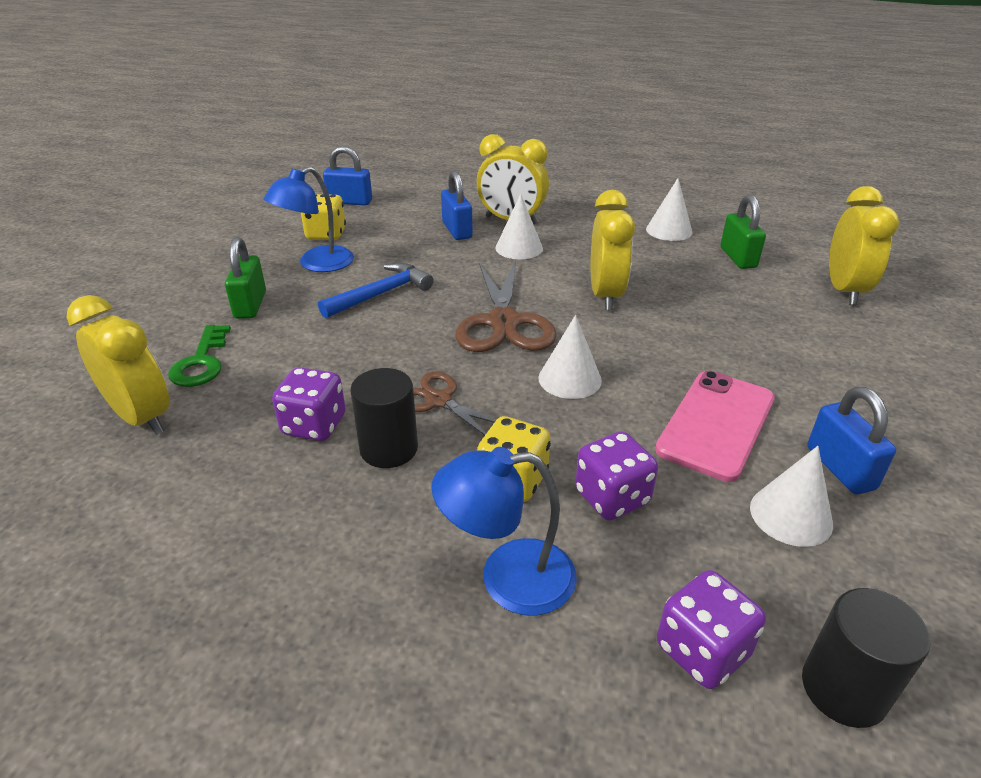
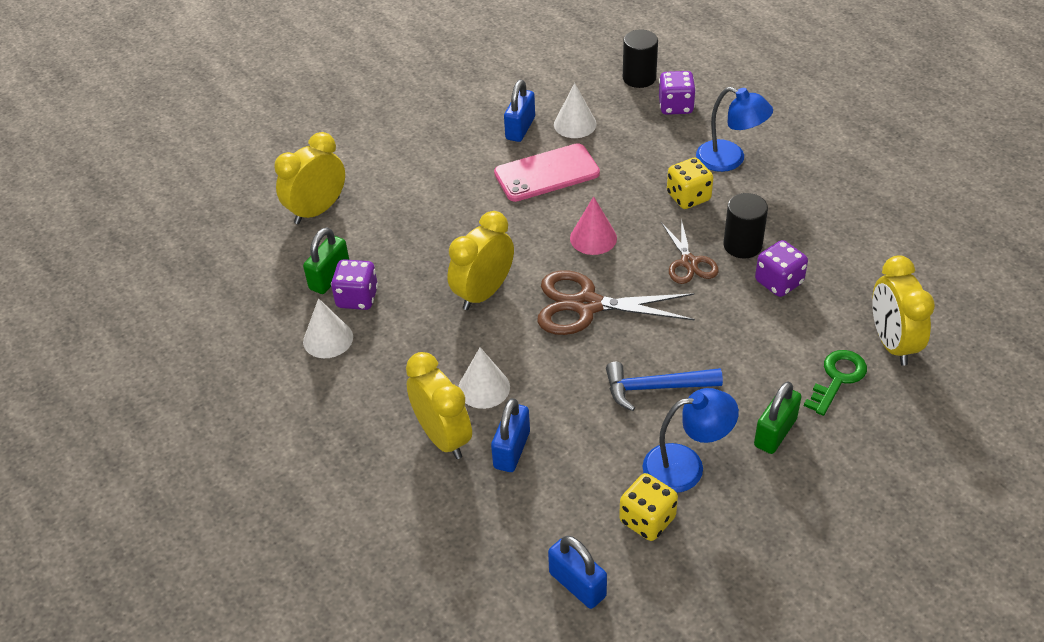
camera: 140 degrees left, 10 degrees up
brown scissors [455,261,556,352] -> brown scissors turned 120 degrees counterclockwise [537,270,695,335]
white cone [538,315,602,399] -> pink cone [570,196,617,255]
purple dice [575,431,658,521] -> purple dice moved to [331,259,378,310]

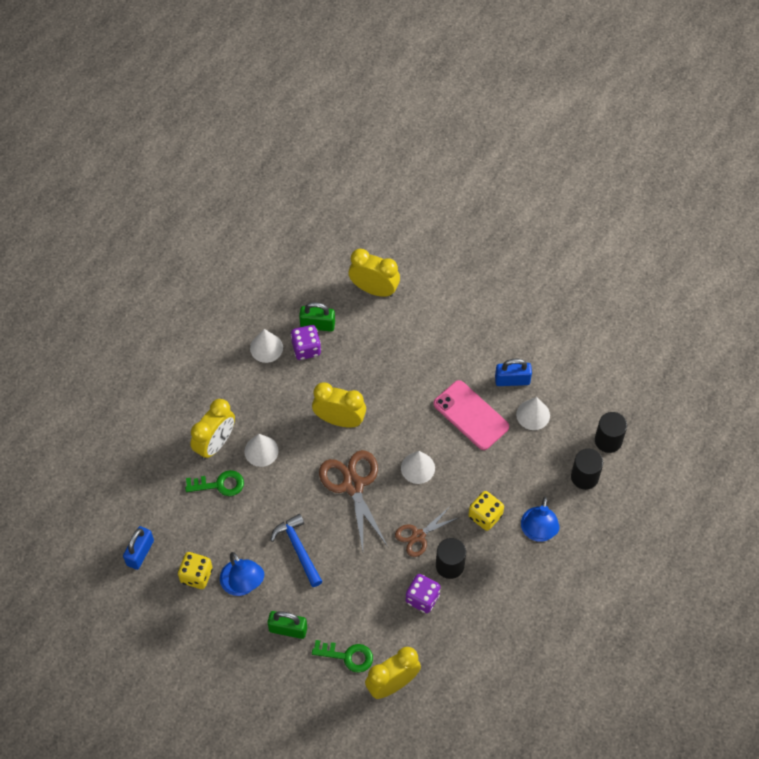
camera: 65 degrees right, 15 degrees up
blue padlock [491,398,530,472] -> green key [185,470,244,496]
pink cone [570,196,617,255] -> white cone [401,451,435,484]
purple dice [659,71,696,115] -> black cylinder [571,449,603,490]

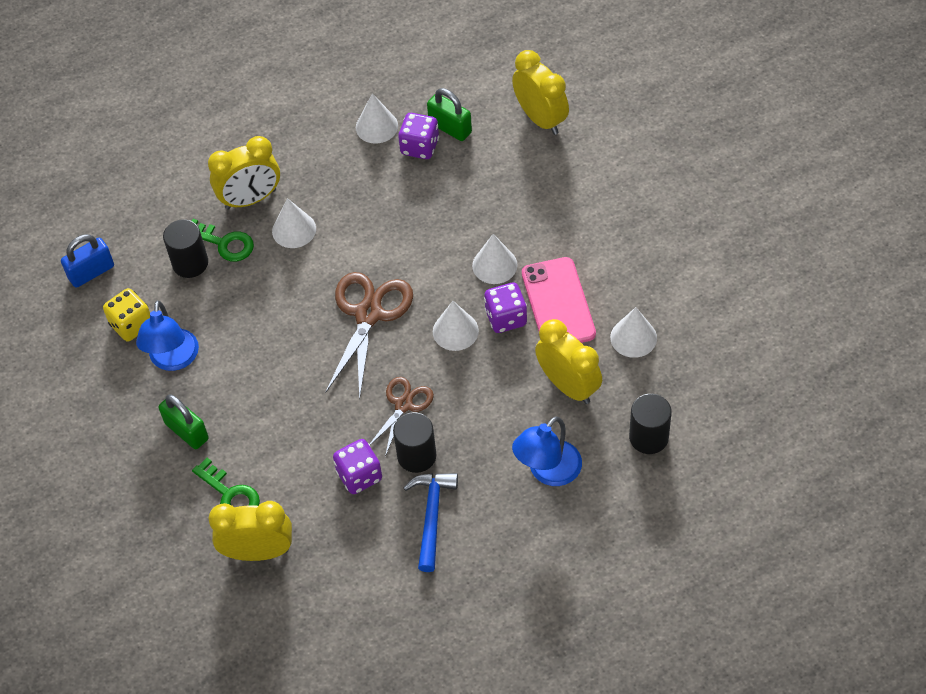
camera: 35 degrees right, 5 degrees down
blue hammer [270,514,323,587] -> blue hammer moved to [404,473,458,572]
yellow clock [312,382,366,428] -> yellow clock moved to [535,319,602,404]
brown scissors [395,508,460,557] -> brown scissors turned 120 degrees clockwise [369,377,434,457]
yellow dice [468,491,504,531] -> none
blue padlock [495,358,532,386] -> none
black cylinder [595,412,627,453] -> black cylinder moved to [163,219,208,278]
none -> white cone [472,234,518,284]
none -> purple dice [484,283,527,333]

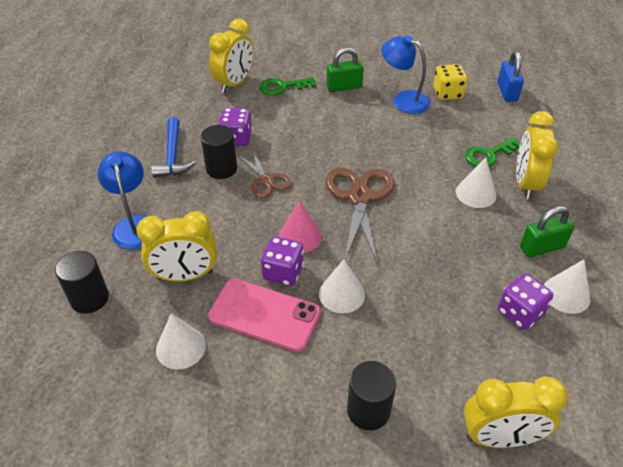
camera: 120 degrees right, 10 degrees down
black cylinder [163,219,208,278] -> black cylinder moved to [347,361,396,430]
brown scissors [325,272,413,400] -> brown scissors turned 135 degrees counterclockwise [326,168,394,264]
blue hammer [404,473,458,572] -> blue hammer turned 45 degrees clockwise [151,117,196,178]
green padlock [427,88,472,141] -> green padlock moved to [520,206,575,257]
white cone [433,301,479,351] -> pink cone [279,201,322,253]

